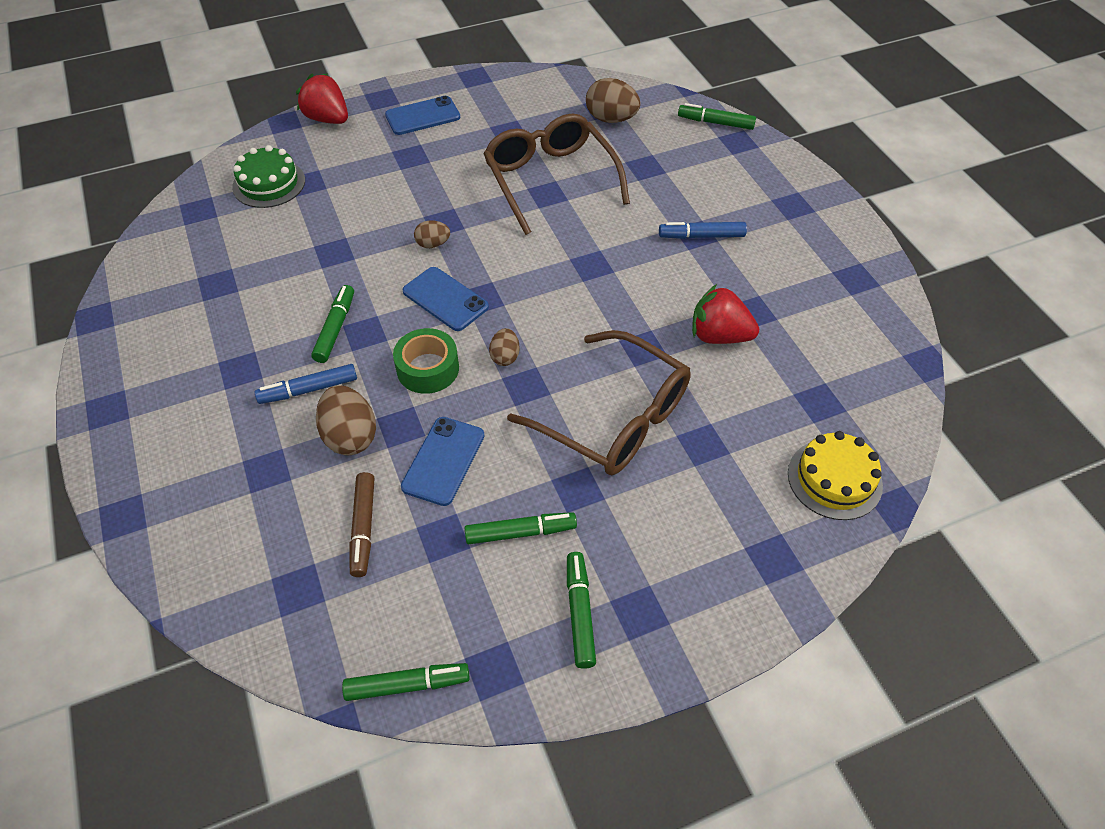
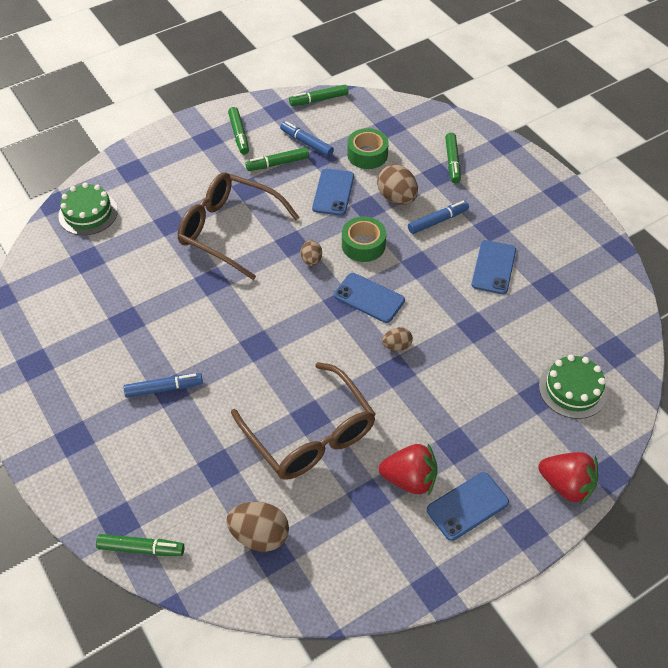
camera: 170 degrees right, 0 degrees up
green marker [311,285,354,363] -> green marker moved to [445,133,461,184]
brown marker [349,472,375,577] -> green tape [347,128,389,169]
red strawberry [692,284,759,344] -> red strawberry moved to [379,444,438,496]
yellow cake [788,431,883,520] -> green cake [58,183,118,235]
none -> blue marker [280,121,334,157]
none -> blue phone [471,240,516,294]

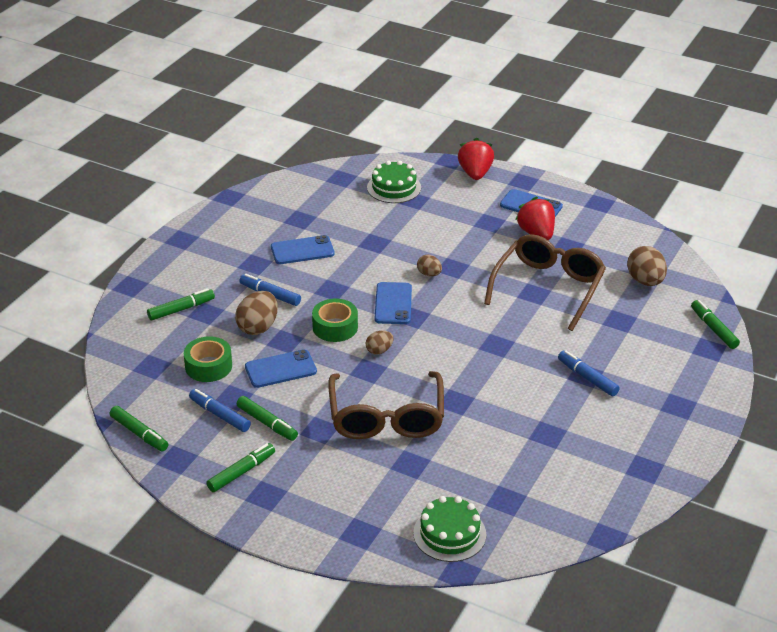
camera: 120 degrees left, 15 degrees down
blue marker [280,121,334,157] -> blue marker turned 120 degrees clockwise [189,389,251,432]

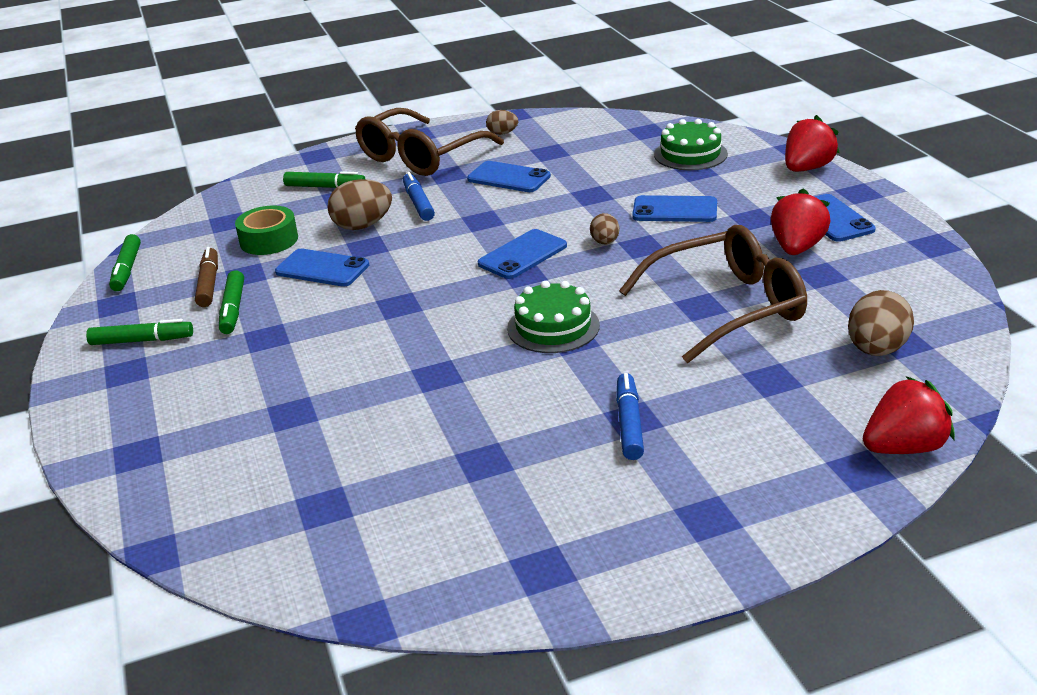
camera: 45 degrees right, 5 degrees down
blue marker [189,389,251,432] -> brown marker [195,247,218,307]
green tape [312,298,358,342] -> none
brown glasses [328,371,444,439] -> brown glasses moved to [355,108,504,176]
brown egg [366,330,393,355] -> brown egg moved to [486,110,518,135]
green cake [413,496,486,562] -> green cake moved to [507,281,600,353]
green marker [691,300,740,349] -> red strawberry [863,377,955,454]
none -> blue phone [632,195,717,222]

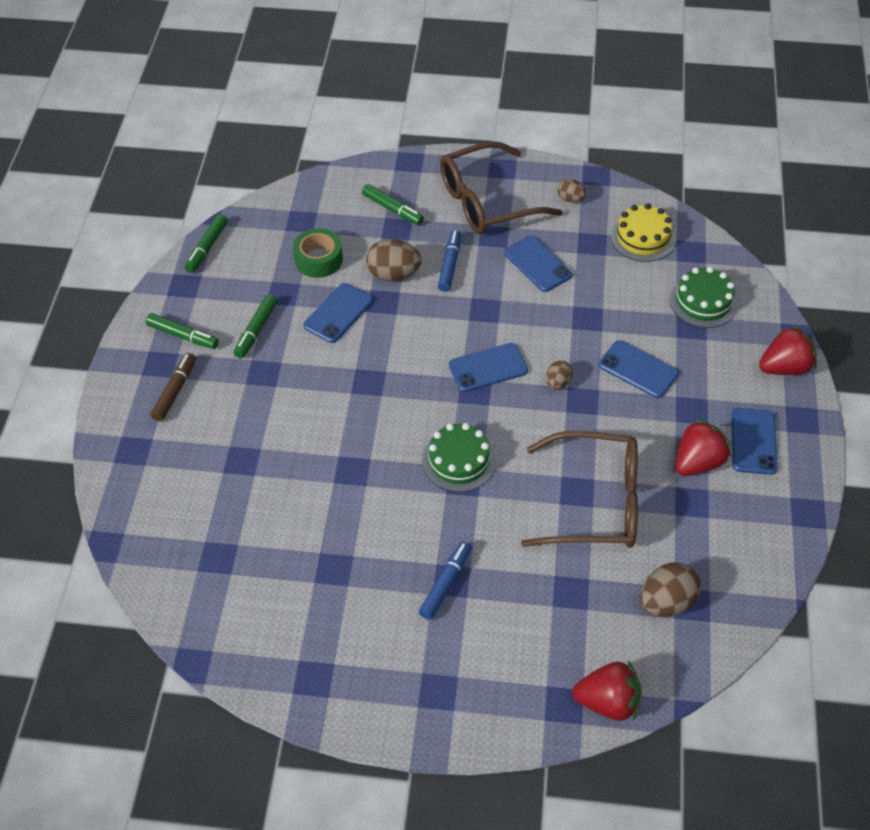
camera: 25 degrees right, 20 degrees up
brown marker [195,247,218,307] -> brown marker moved to [151,353,196,421]
blue phone [275,249,369,286] -> blue phone turned 75 degrees clockwise [303,283,373,343]
none -> yellow cake [611,203,676,262]

